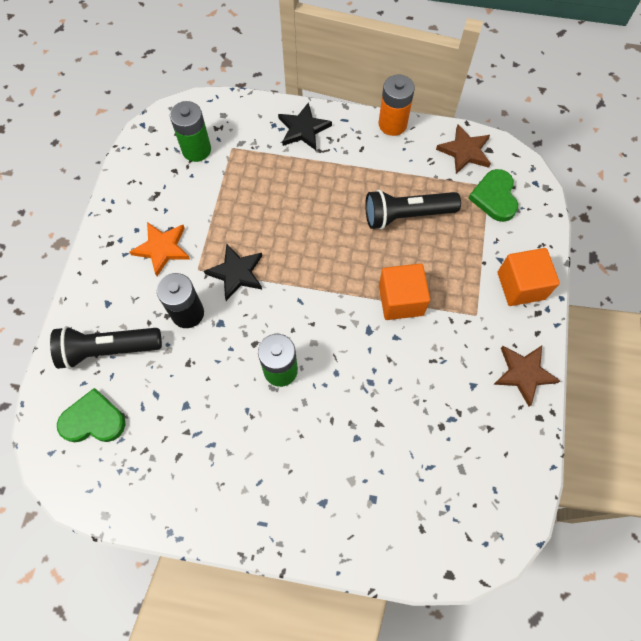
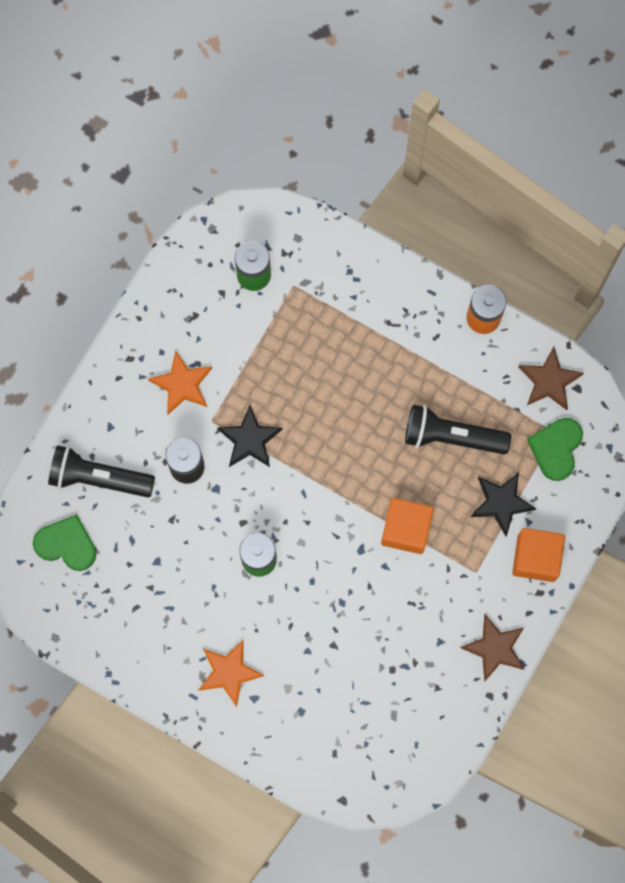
camera: 20 degrees right, 10 degrees up
black star [278,102,332,150] -> black star moved to [471,472,536,537]
none -> orange star [199,640,264,707]

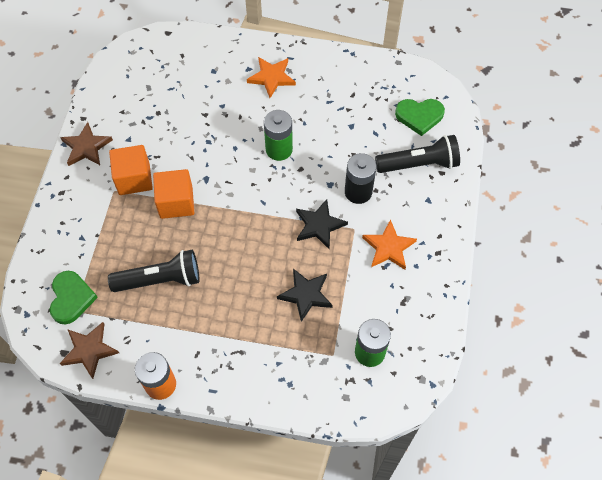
camera: 160 degrees right, 15 degrees down
black star [471,472,536,537] -> black star moved to [277,268,333,322]
orange cube [512,528,565,582] -> orange cube moved to [109,145,153,195]

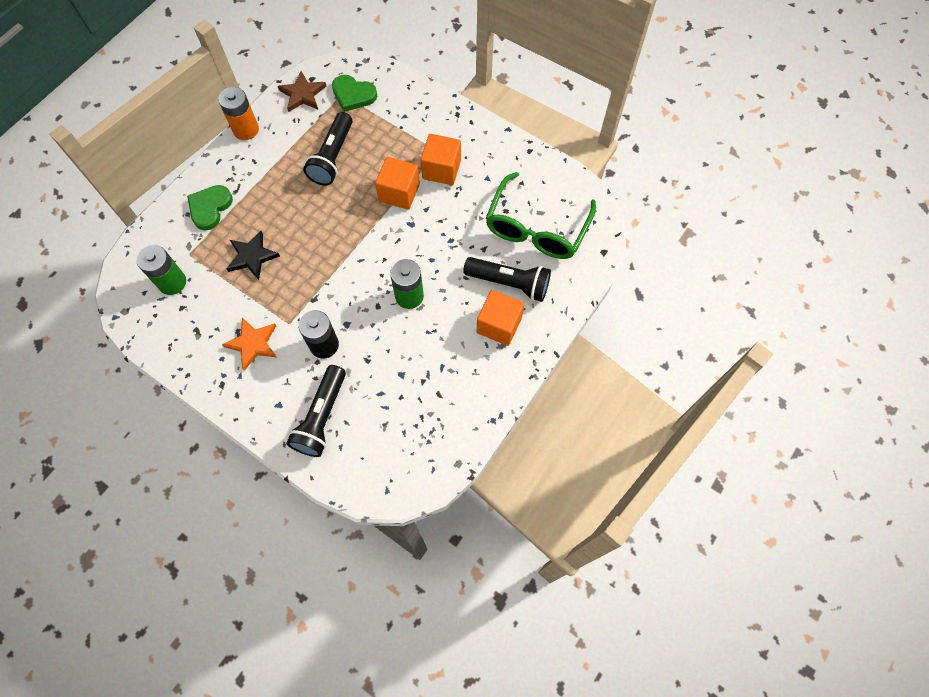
camera: 115 degrees right, 5 degrees up
brown star [60,122,113,166] -> none
orange star [247,57,296,98] -> orange cube [477,290,524,346]
black star [296,199,348,249] -> none
green heart [395,99,445,136] -> green heart moved to [187,185,233,230]
none -> black flashlight [463,257,551,302]
none -> green glasses [486,172,596,259]

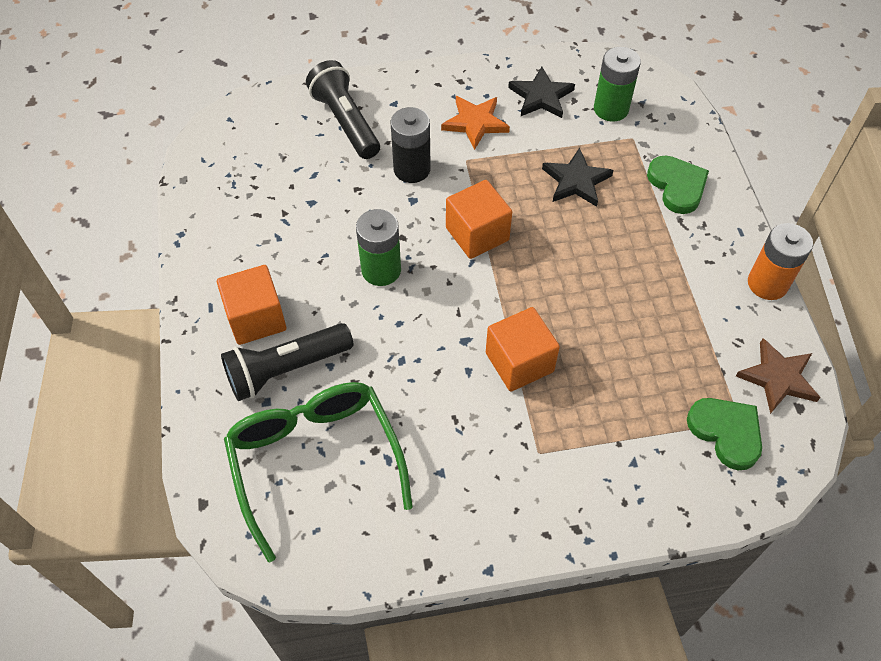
camera: 135 degrees right, 10 degrees down
black flashlight [303,112,352,185] -> none
green heart [332,75,377,112] -> green heart turned 75 degrees clockwise [687,398,762,470]
orange cube [421,134,461,185] -> orange cube moved to [446,180,512,259]
none -> black star [508,67,575,118]

